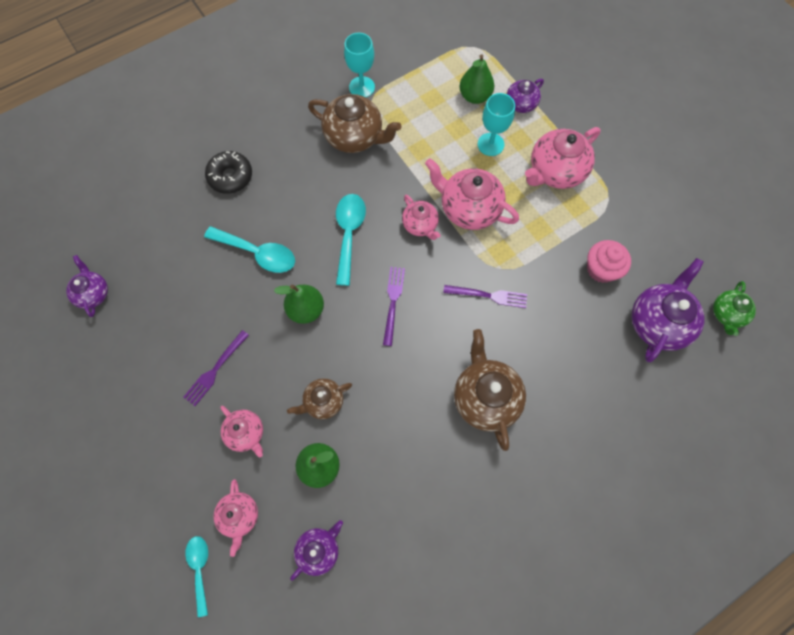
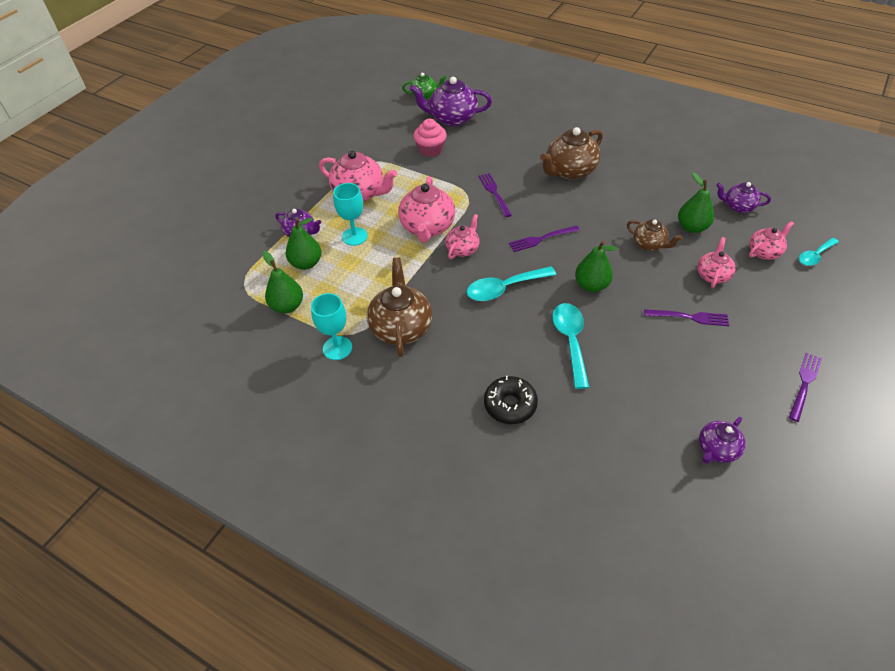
camera: 115 degrees left, 20 degrees down
none -> green pear [262,251,303,313]
none -> purple fork [789,353,822,422]

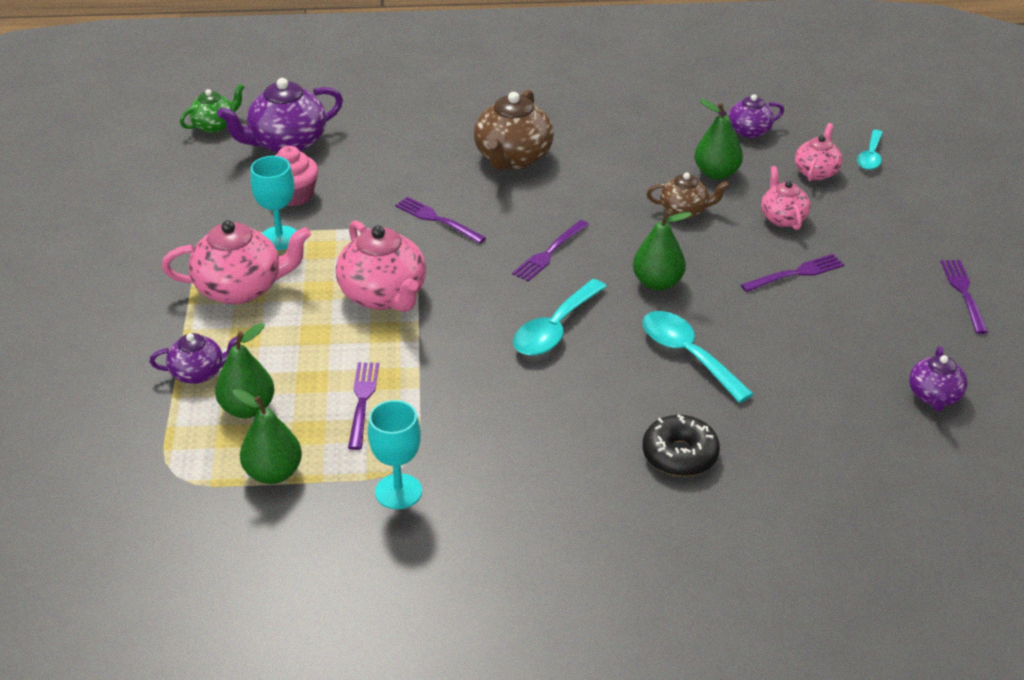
camera: 35 degrees left, 10 degrees down
turquoise goblet [333,183,368,246] -> turquoise goblet moved to [250,156,297,250]
brown teapot [367,258,432,357] -> none
pink teapot [445,214,479,259] -> none
none -> purple fork [348,362,379,450]

